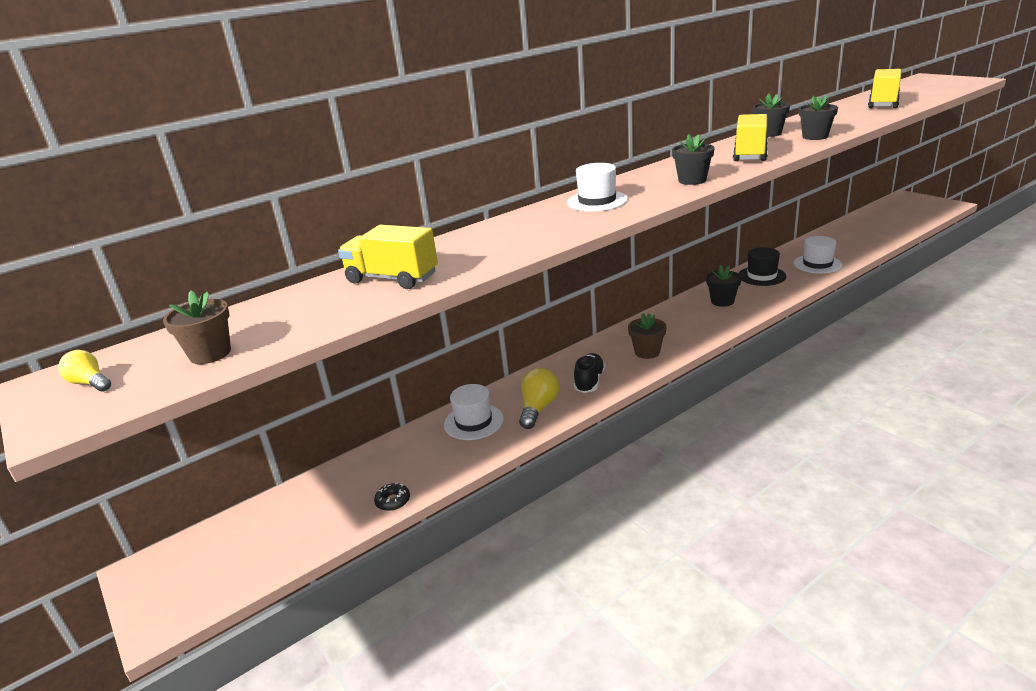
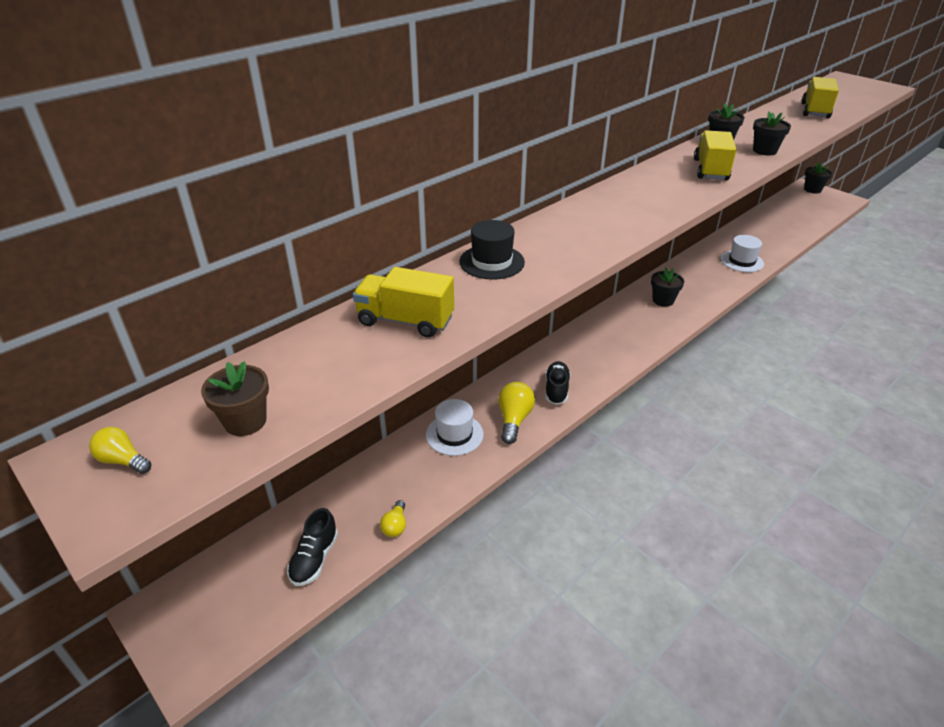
camera: 10 degrees left, 10 degrees up
black donut [374,482,410,511] -> yellow light bulb [380,500,406,537]
white hat [567,163,628,212] -> none
brown flower pot [628,313,667,359] -> none
black flower pot [672,134,715,185] -> black flower pot moved to [804,163,832,194]
black hat [738,247,786,286] -> black hat moved to [459,220,525,280]
none -> black shoe [287,508,338,586]

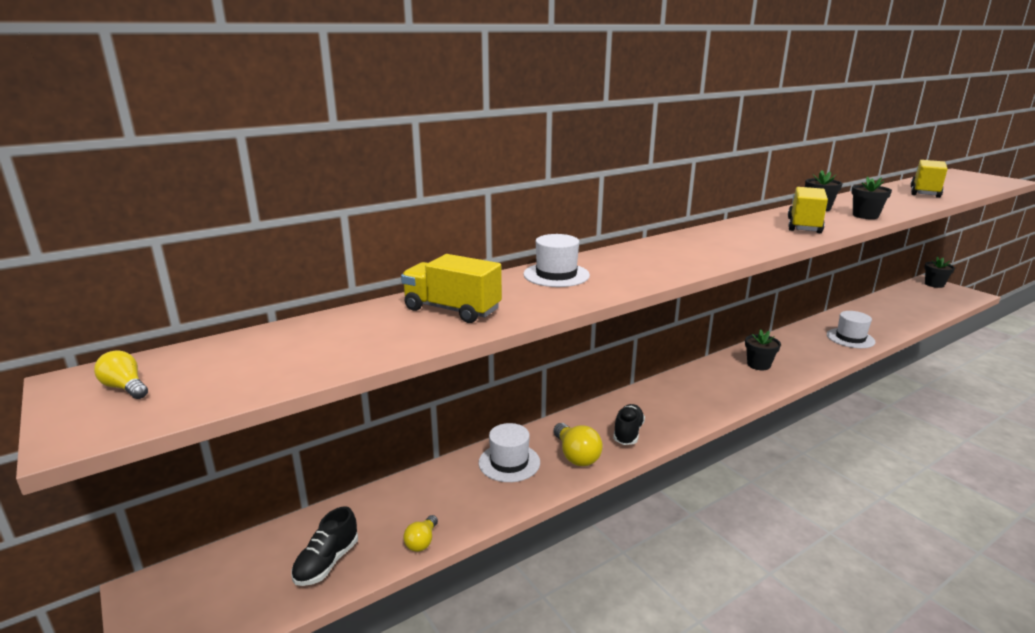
camera: 10 degrees right, 15 degrees down
brown flower pot [201,361,269,436] -> none
black hat [459,220,525,280] -> white hat [523,234,590,287]
yellow light bulb [498,382,535,444] -> yellow light bulb turned 135 degrees clockwise [554,423,603,466]

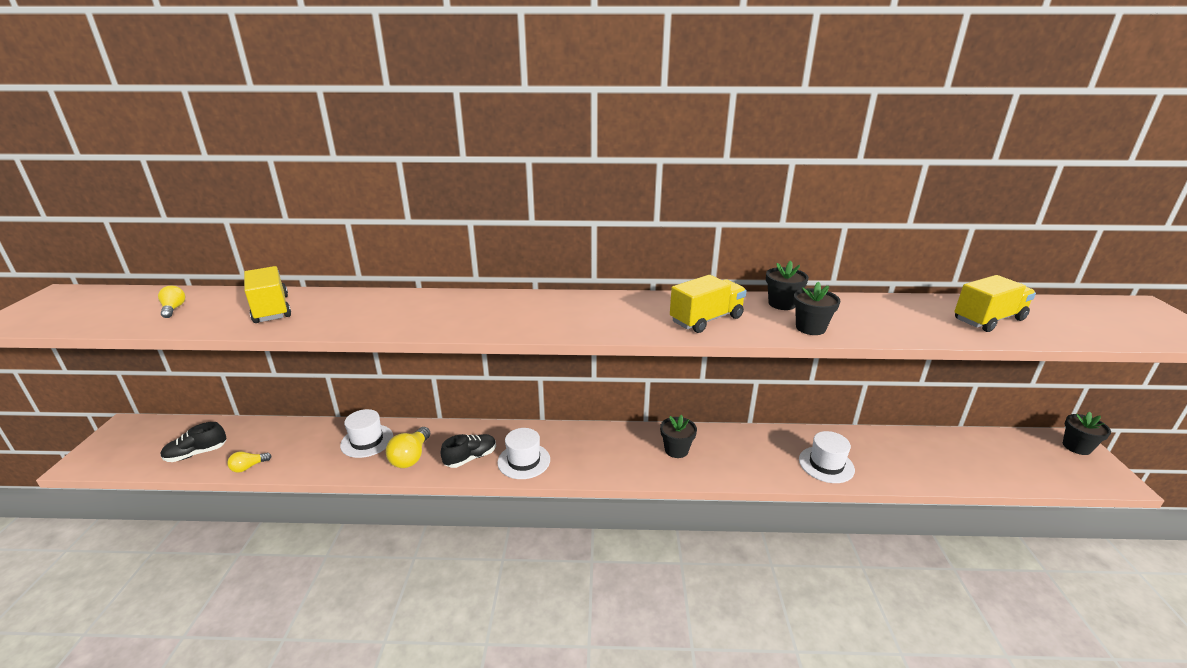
camera: 35 degrees right, 5 degrees up
yellow light bulb [94,350,148,399] -> yellow light bulb moved to [158,286,185,318]
white hat [523,234,590,287] -> white hat moved to [497,428,550,479]

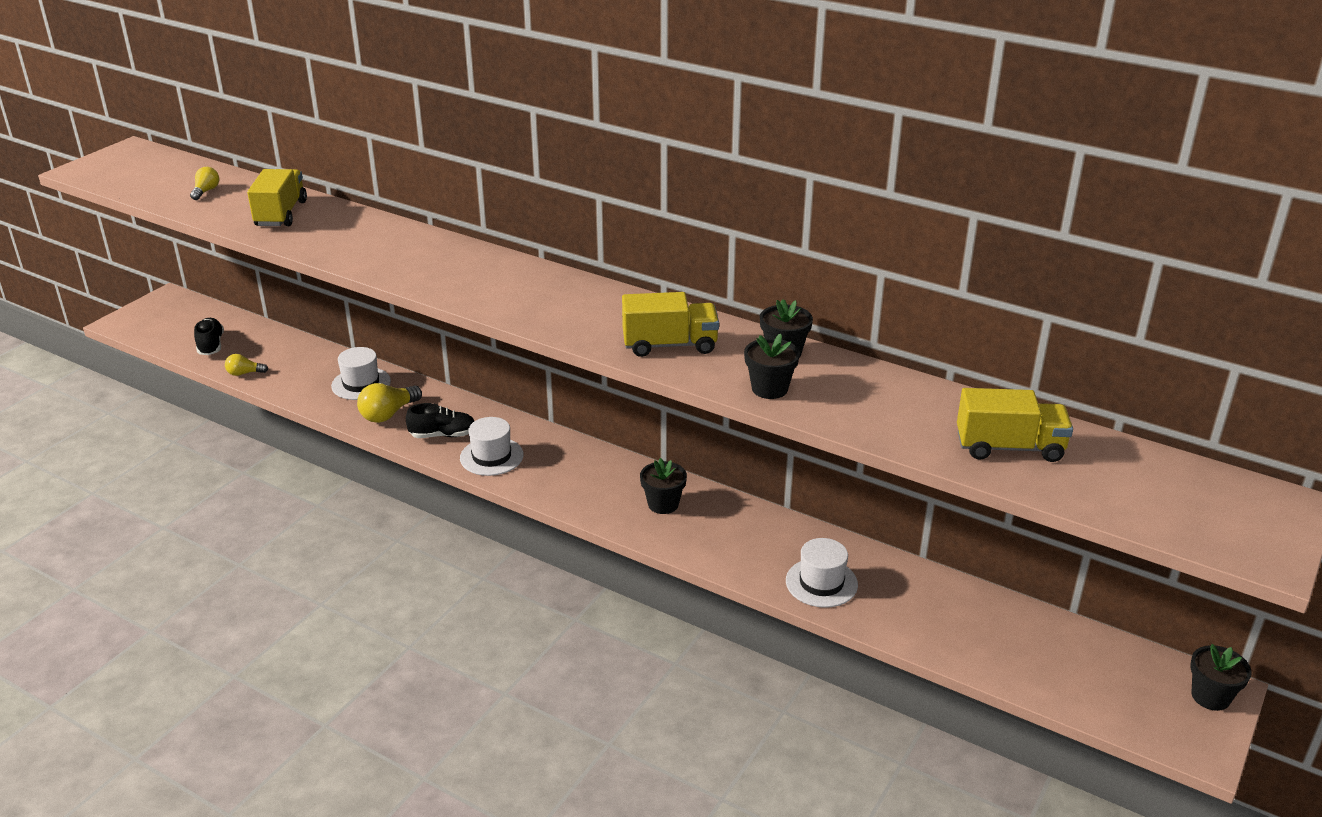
camera: 30 degrees right, 5 degrees up
black shoe [161,422,226,462] -> black shoe turned 75 degrees clockwise [194,318,224,355]

